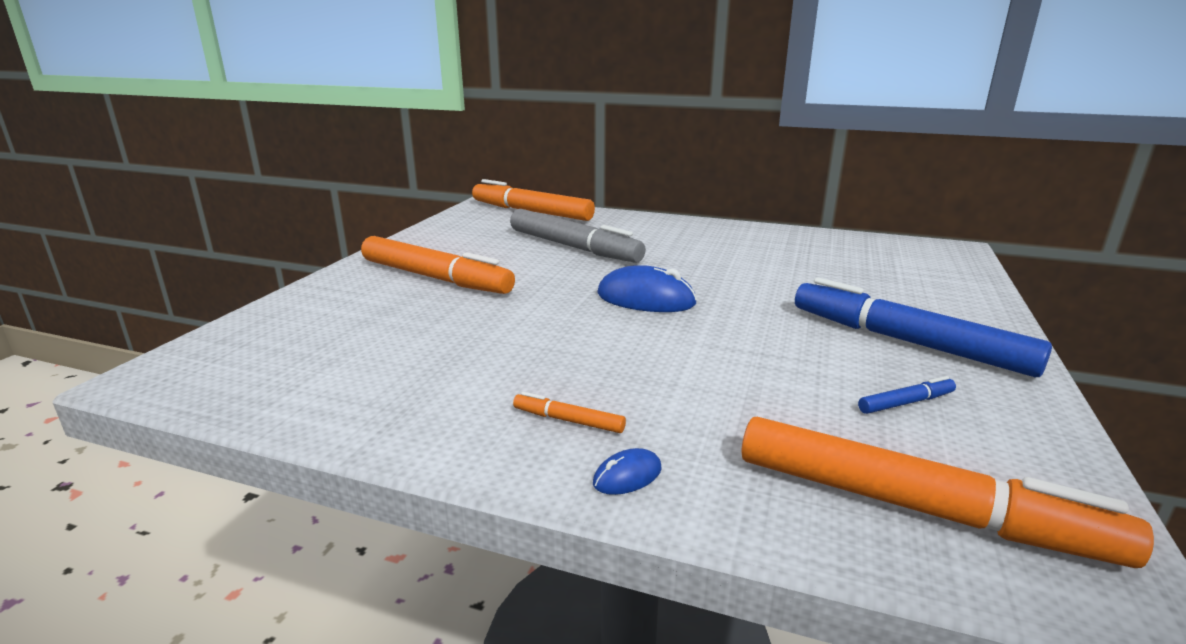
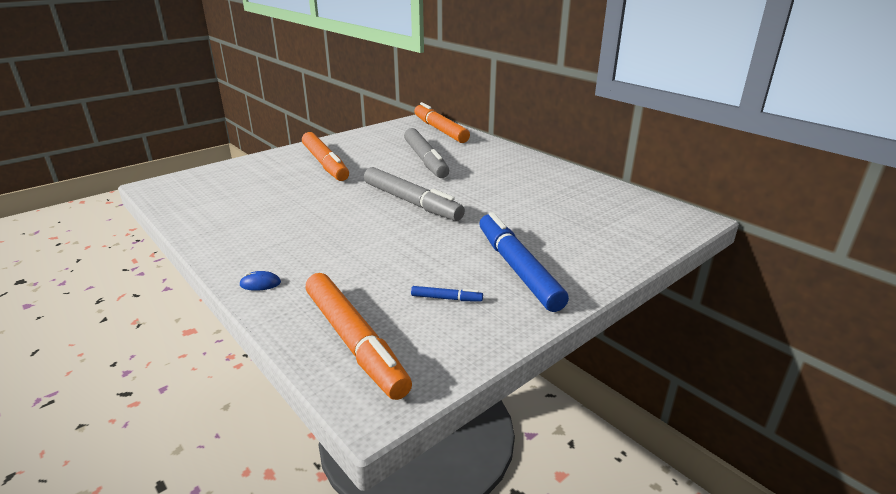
camera: 30 degrees right, 5 degrees up
orange marker [513,392,626,433] -> none
blue mouse [597,265,697,312] -> grey marker [364,167,465,221]

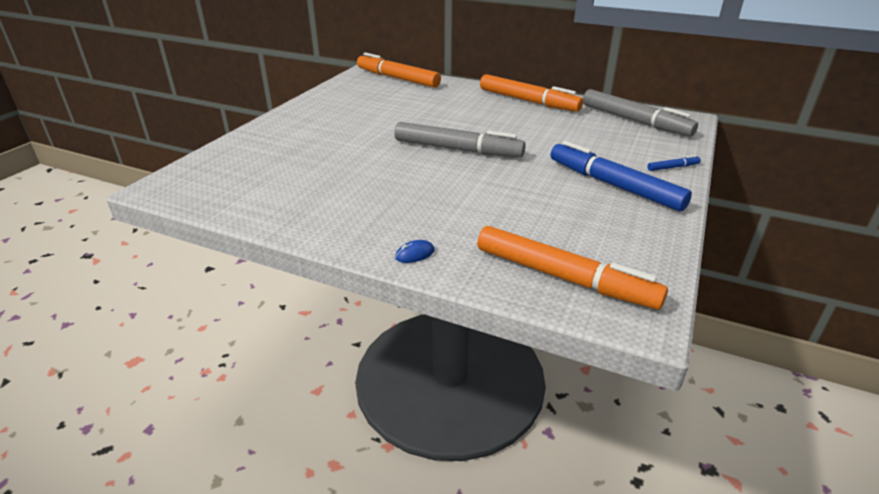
camera: 25 degrees left, 5 degrees up
orange marker [302,132,349,181] -> orange marker moved to [480,74,583,112]
grey marker [404,128,449,178] -> grey marker moved to [583,89,698,137]
blue marker [411,286,483,302] -> blue marker moved to [648,155,701,171]

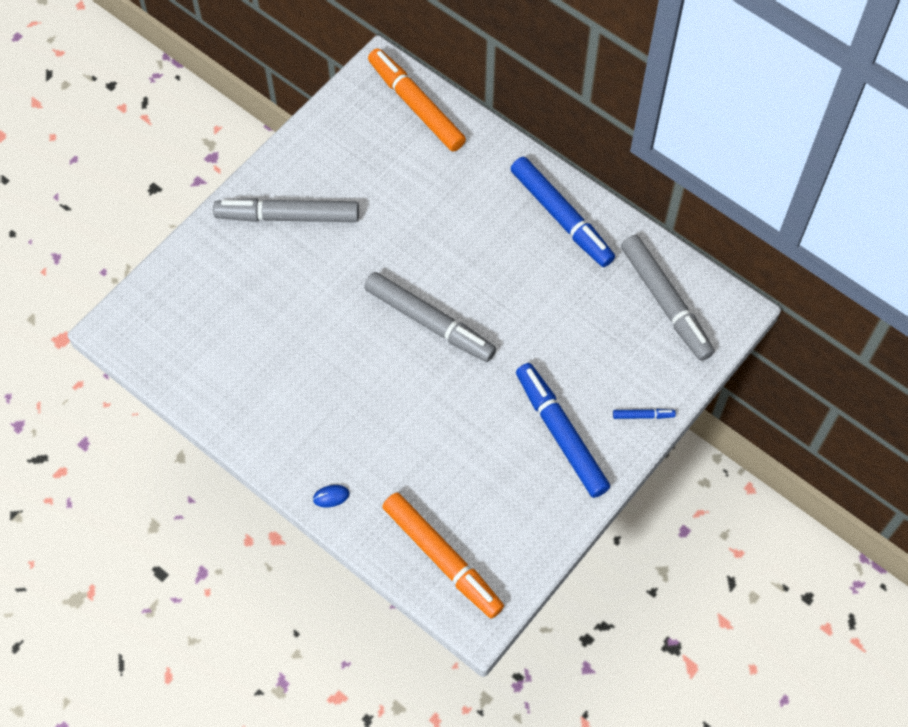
camera: 15 degrees right, 30 degrees up
orange marker [480,74,583,112] -> blue marker [510,157,615,267]
none -> grey marker [213,198,359,222]

